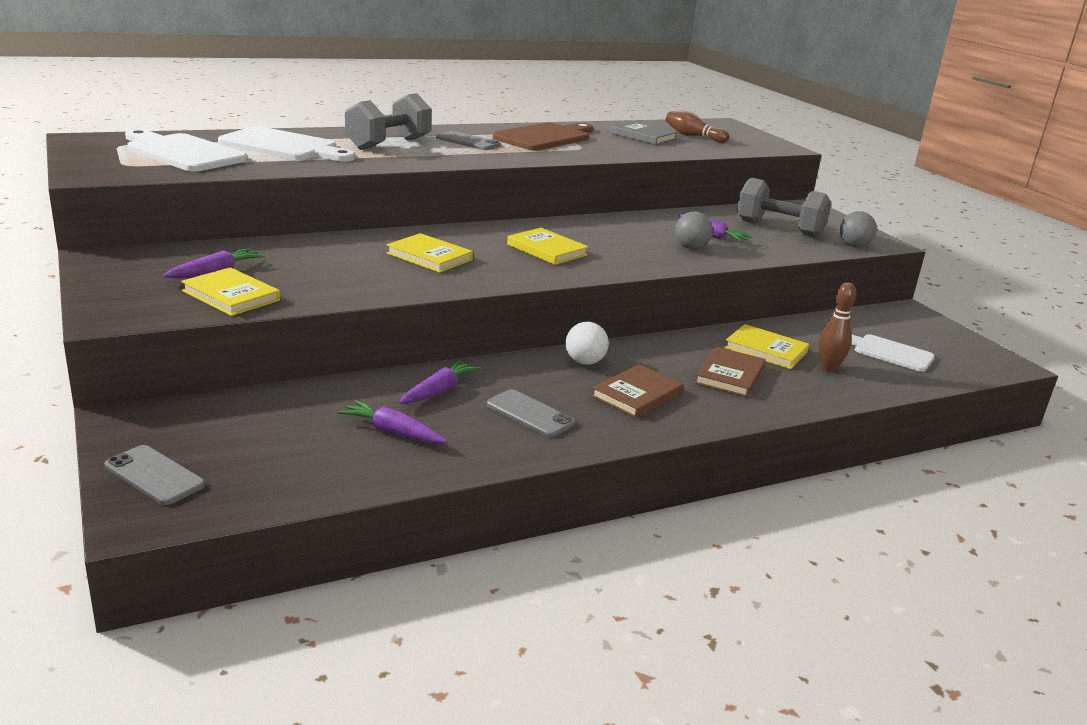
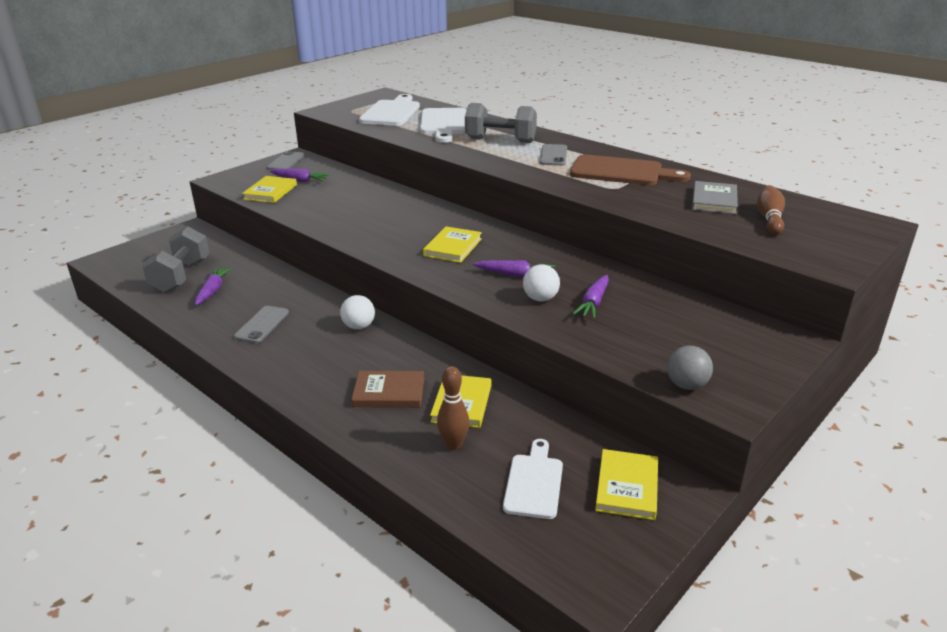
camera: 70 degrees right, 5 degrees up
grey phone [105,445,205,505] -> grey phone moved to [267,151,305,170]
yellow book [387,233,473,273] -> yellow book moved to [595,449,658,520]
purple carrot [399,359,481,404] -> purple carrot moved to [473,260,555,277]
brown book [591,364,683,418] -> none
grey ball [675,211,713,249] -> white ball [523,264,560,301]
grey dumbbell [737,177,831,238] -> grey dumbbell moved to [142,226,210,293]

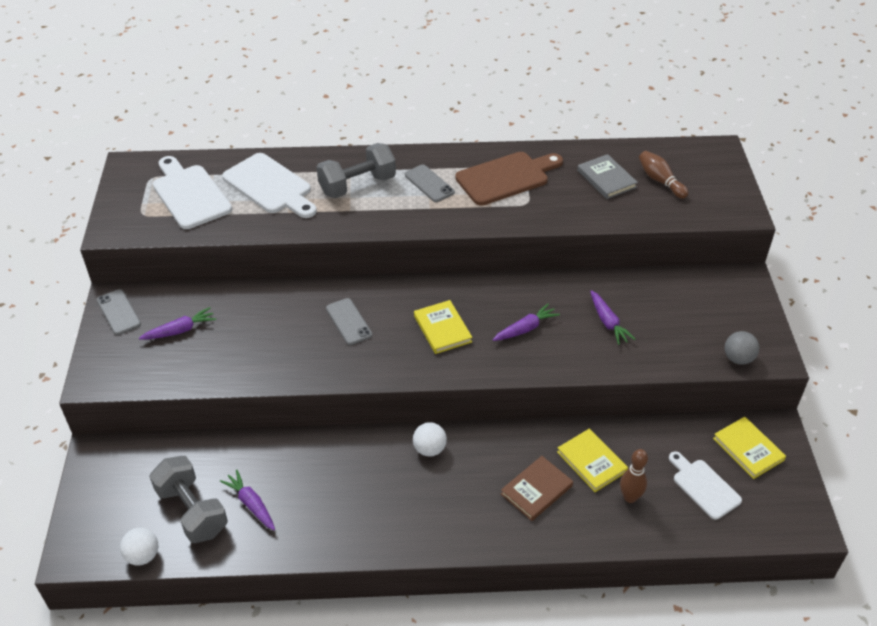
camera: 45 degrees left, 15 degrees up
grey phone [234,306,289,343] -> grey phone moved to [326,298,372,345]
yellow book [242,176,297,203] -> none
white ball [523,264,560,301] -> white ball moved to [120,528,158,566]

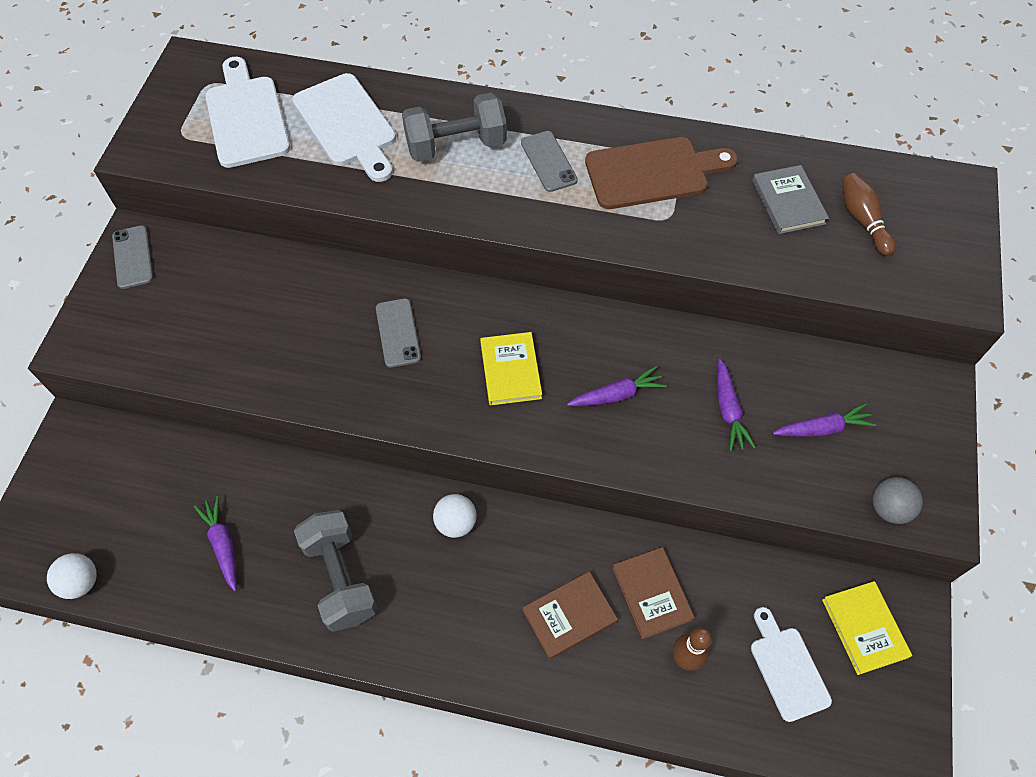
camera: 15 degrees right, 15 degrees up
purple carrot [139,307,216,340] -> purple carrot moved to [773,403,876,437]
grey dumbbell [149,456,228,543] -> grey dumbbell moved to [294,510,378,632]
yellow book [557,429,628,492] -> brown book [612,547,695,639]

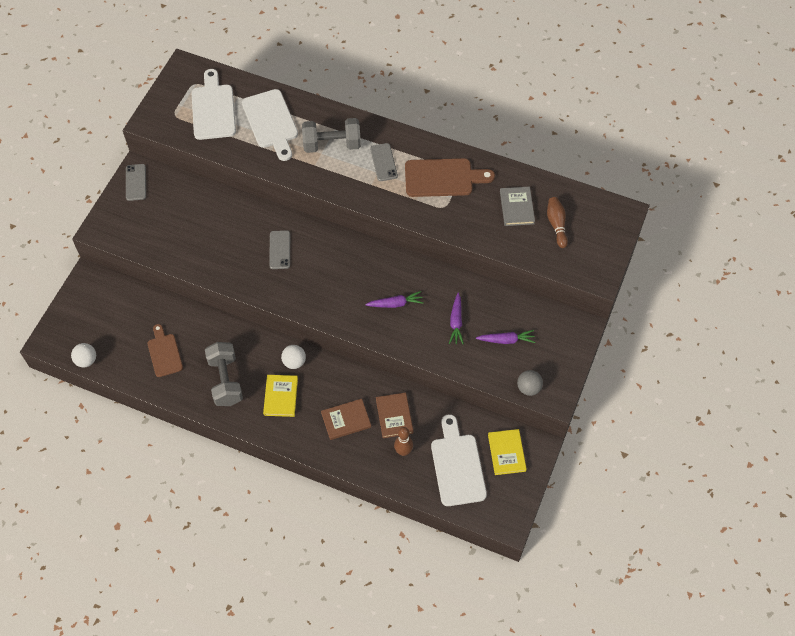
camera: 10 degrees right, 0 degrees up
purple carrot [194,496,237,591] -> brown cutting board [147,324,183,377]
yellow book [480,332,542,406] -> yellow book moved to [263,375,298,417]
white cutting board [751,607,832,722] -> white cutting board [431,414,487,506], size x1.56

